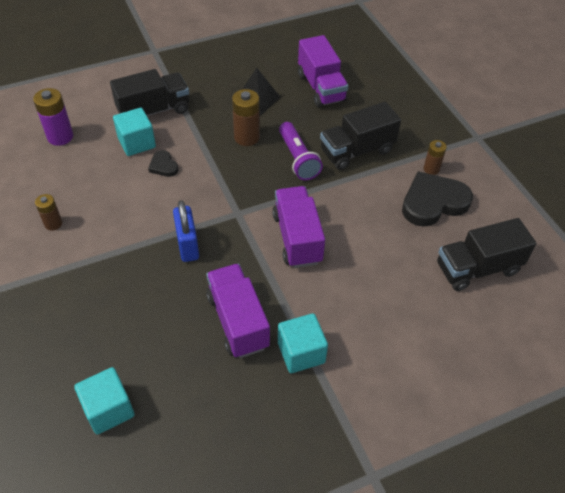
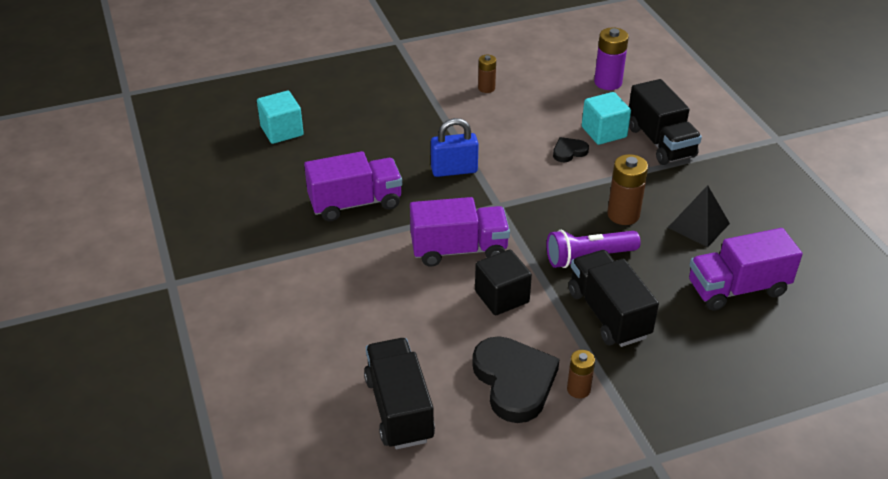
camera: 95 degrees right, 10 degrees down
turquoise cube [278,313,328,373] -> none
none -> black cube [475,250,532,315]

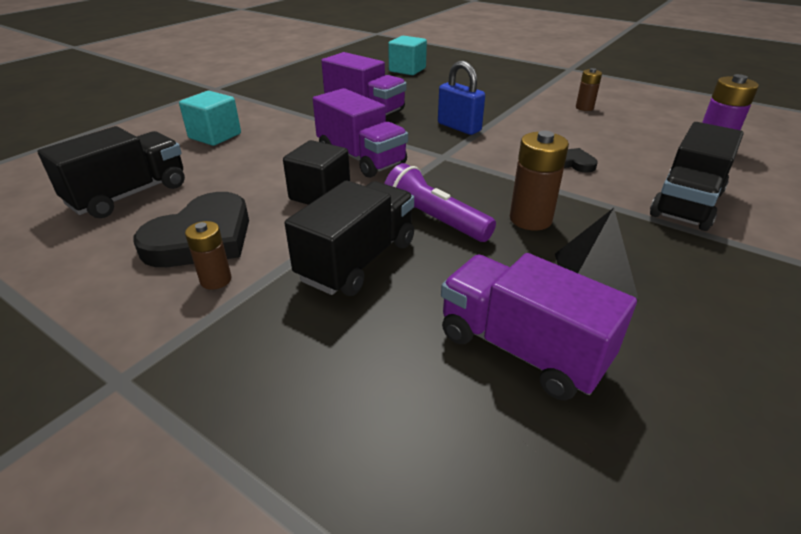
camera: 55 degrees right, 5 degrees down
turquoise cube [582,92,631,145] -> turquoise cube moved to [179,91,241,146]

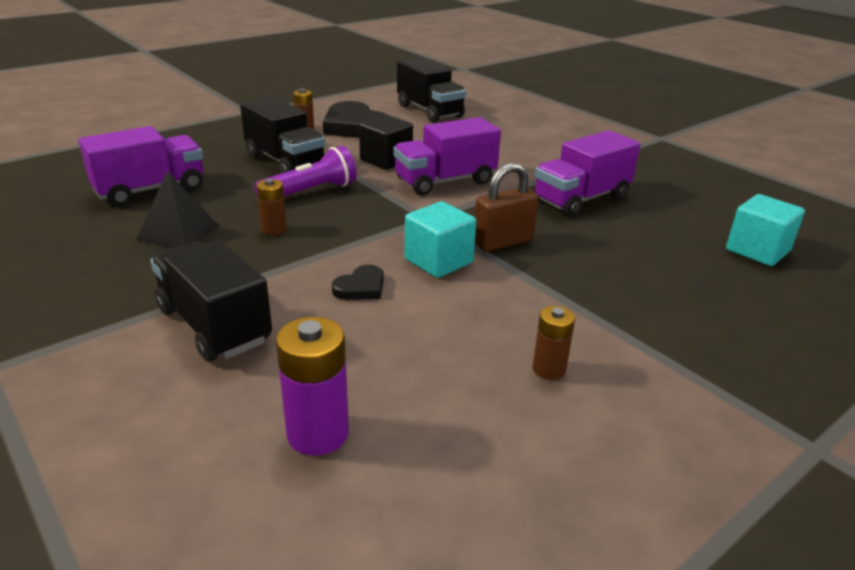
camera: 105 degrees right, 5 degrees down
turquoise cube [179,91,241,146] -> turquoise cube moved to [405,201,476,278]
blue padlock [438,61,485,135] -> brown padlock [475,163,538,252]
brown battery [510,131,569,231] -> brown battery [256,179,287,235], size x0.62

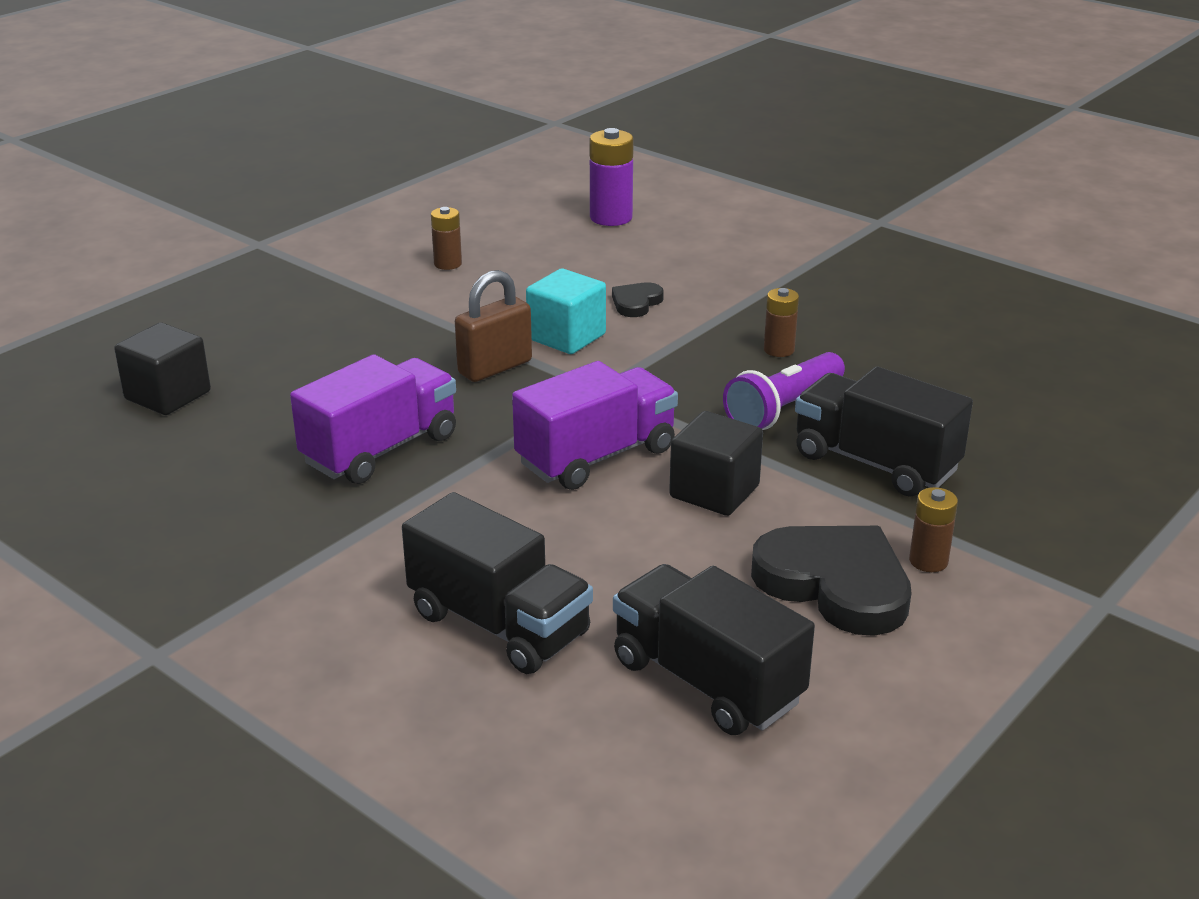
camera: 170 degrees right, 0 degrees up
purple truck [78,126,204,206] -> none
black pyramid [136,172,219,249] -> none
black truck [150,240,272,361] -> black truck moved to [402,492,593,674]
turquoise cube [726,194,805,266] -> black cube [114,322,211,415]

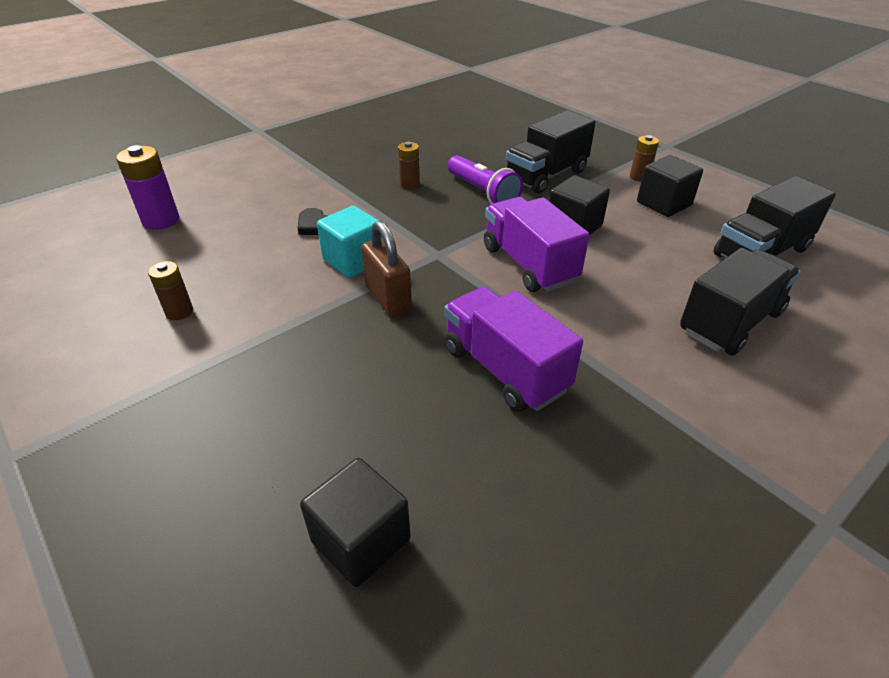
camera: 80 degrees left, 10 degrees up
black heart [751,526,912,636] -> black cube [637,155,703,217]

